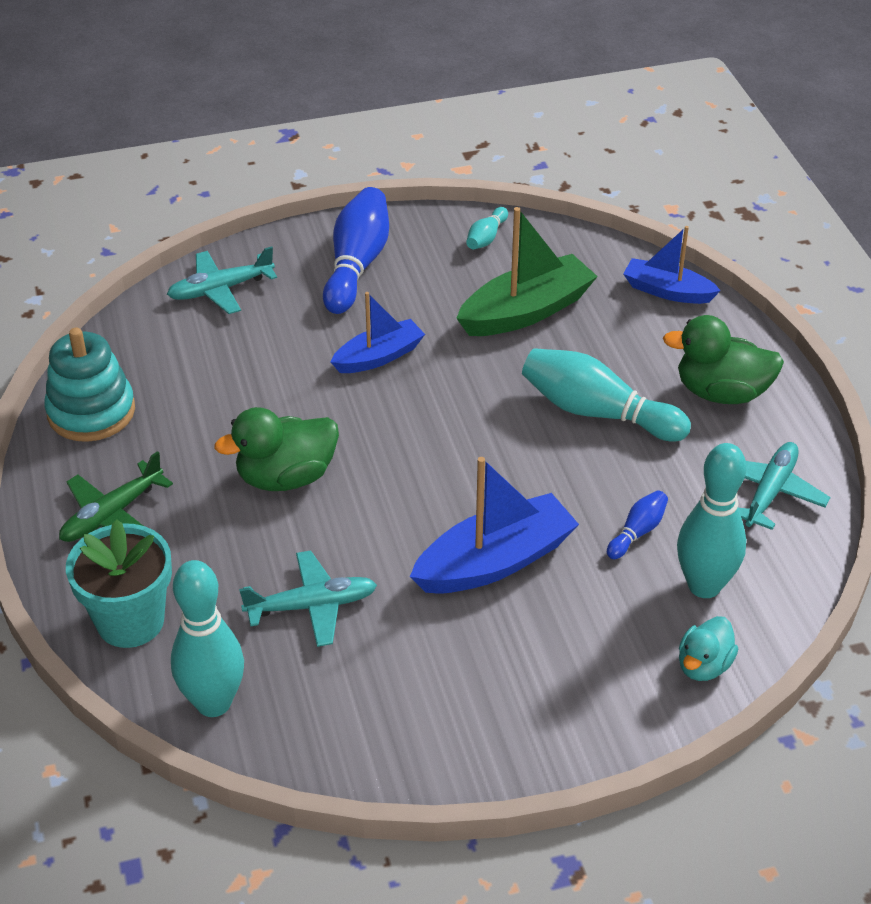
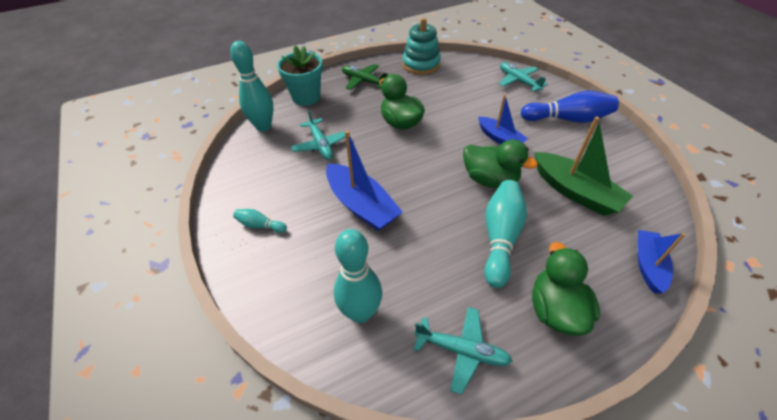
camera: 80 degrees right, 5 degrees up
turquoise bowling pin [466,207,508,249] -> turquoise bowling pin moved to [233,209,287,233]
blue bowling pin [607,490,668,559] -> none
turquoise duck [679,616,738,681] -> none
none -> green duck [463,139,538,188]

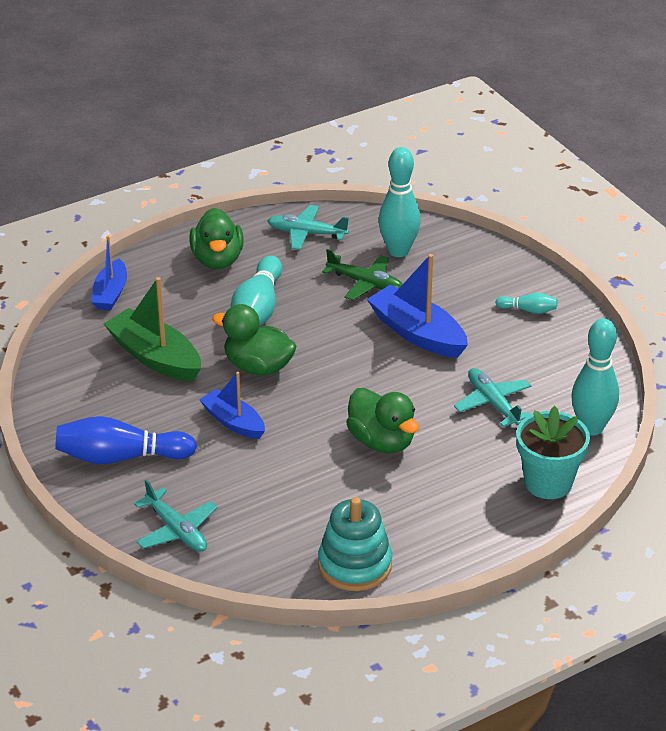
camera: 175 degrees right, 10 degrees down
green plane [342,64,388,90] -> green plane moved to [322,249,403,300]

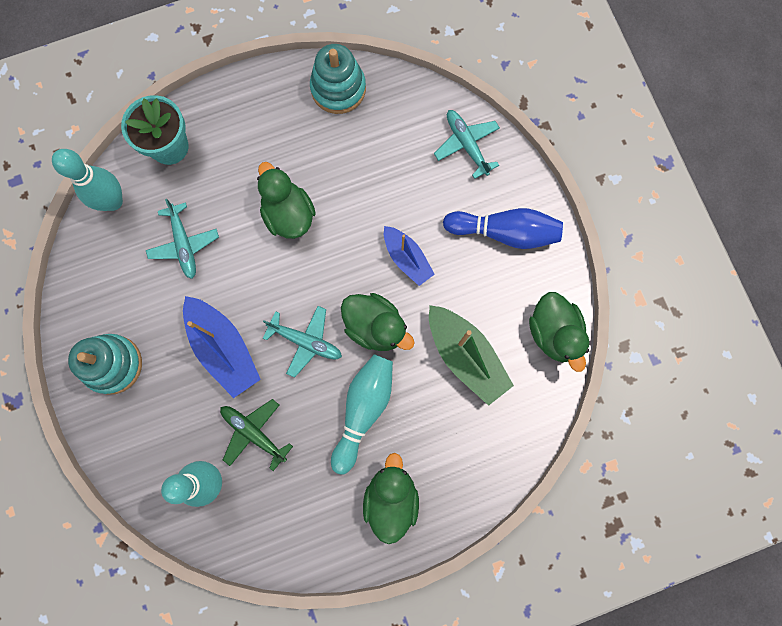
camera: 170 degrees left, 40 degrees up
blue boat [91,236,127,310] -> none
turquoise plane [267,205,349,250] -> turquoise plane moved to [263,306,342,378]
turquoise bowling pin [495,293,557,314] -> turquoise stacking toy [68,334,142,395]
none -> green duck [529,292,589,372]

